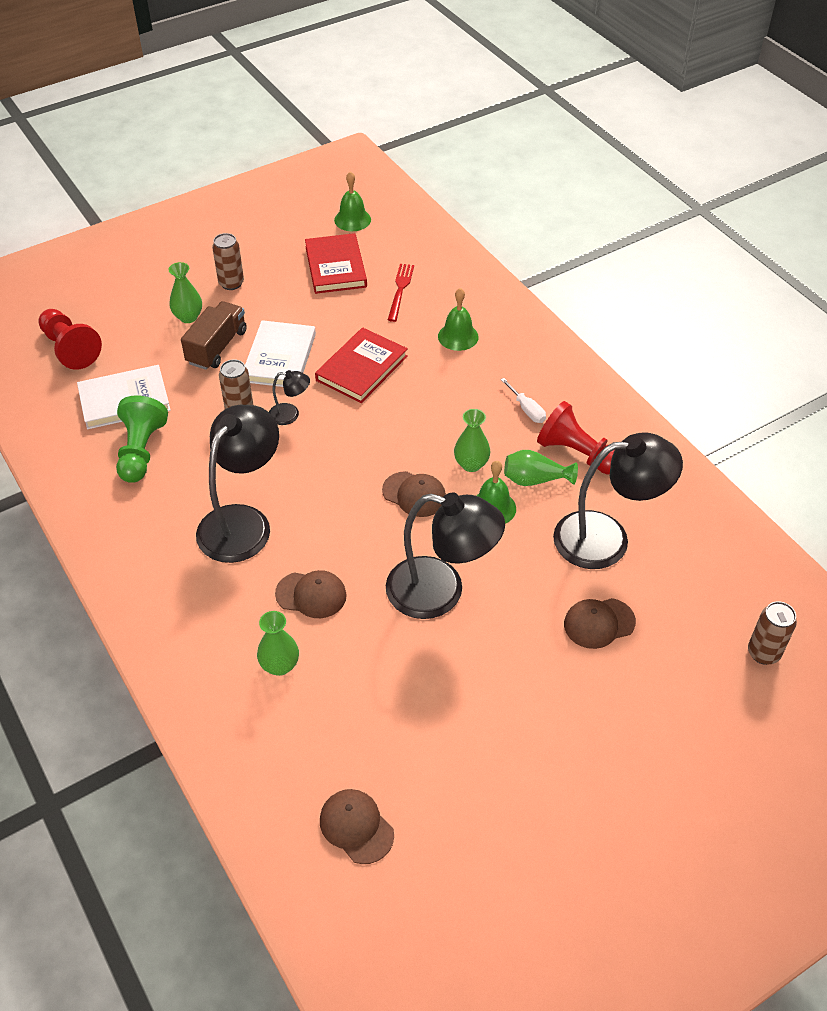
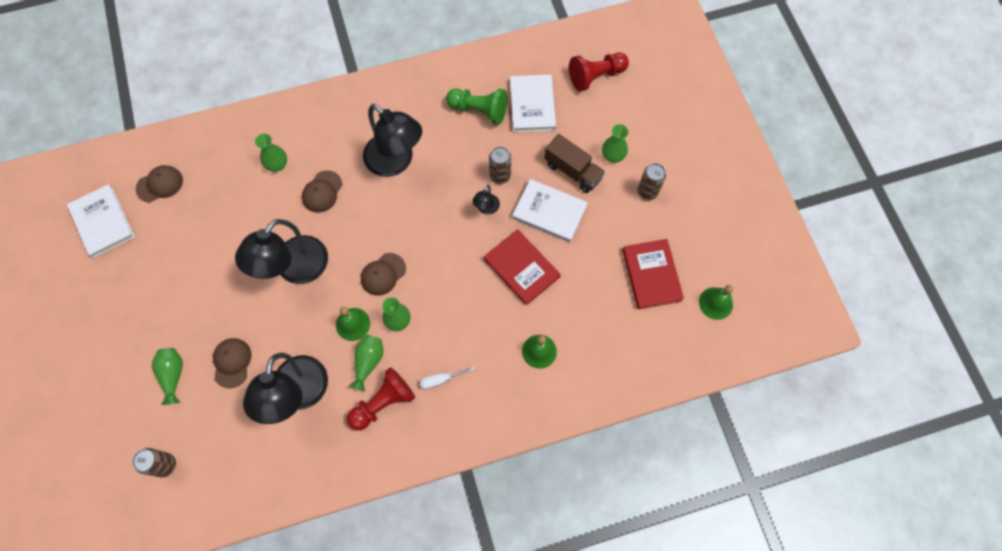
camera: 105 degrees right, 20 degrees up
red book [305,233,367,294] -> red book turned 75 degrees clockwise [623,239,684,309]
red fork [388,264,414,322] -> none
none -> white book [67,184,135,258]
none -> green vase [152,348,183,405]

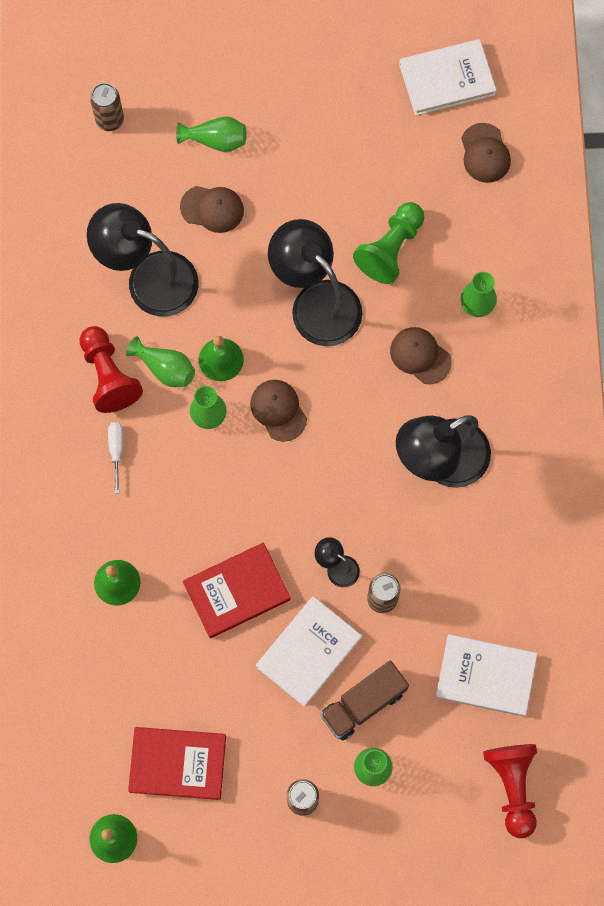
camera: 105 degrees right, 5 degrees up
green pawn [446,88,507,125] -> green pawn moved to [353,202,424,284]

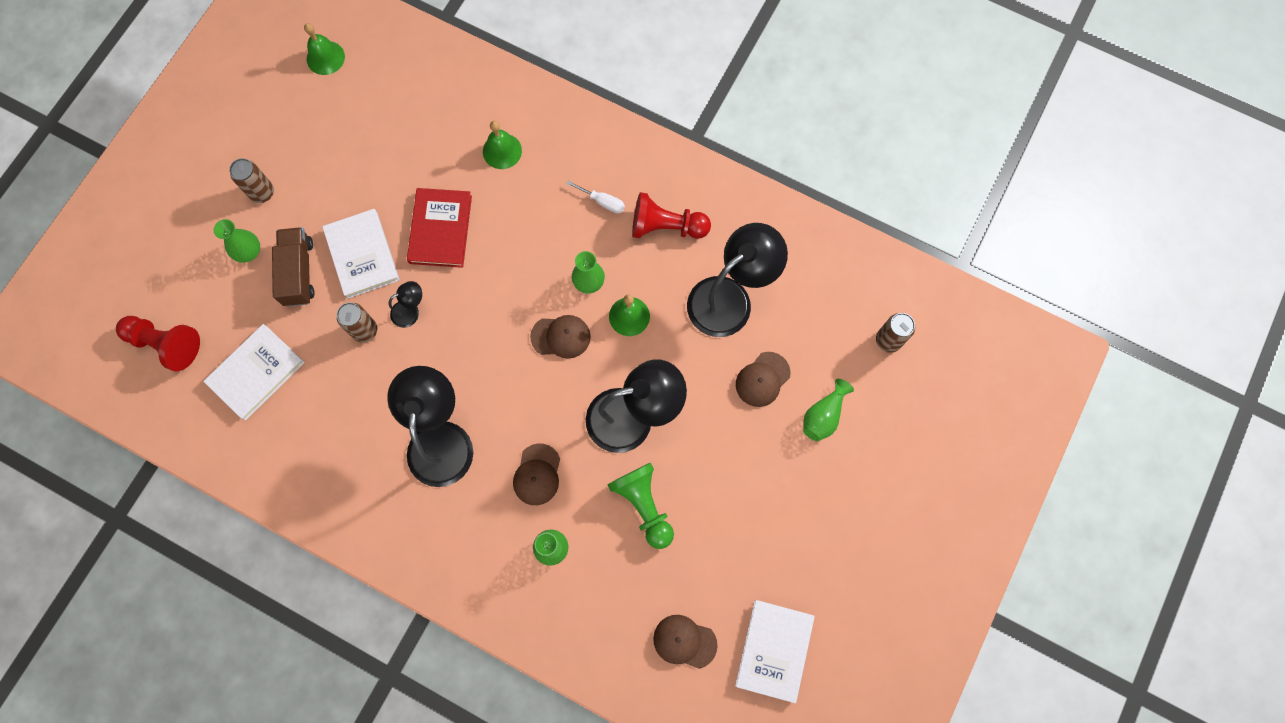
camera: 120 degrees right, 0 degrees up
green vase [126,336,195,387] -> none
red book [128,727,226,800] -> none
brown cap [390,327,452,384] -> brown cap turned 120 degrees clockwise [513,443,560,505]

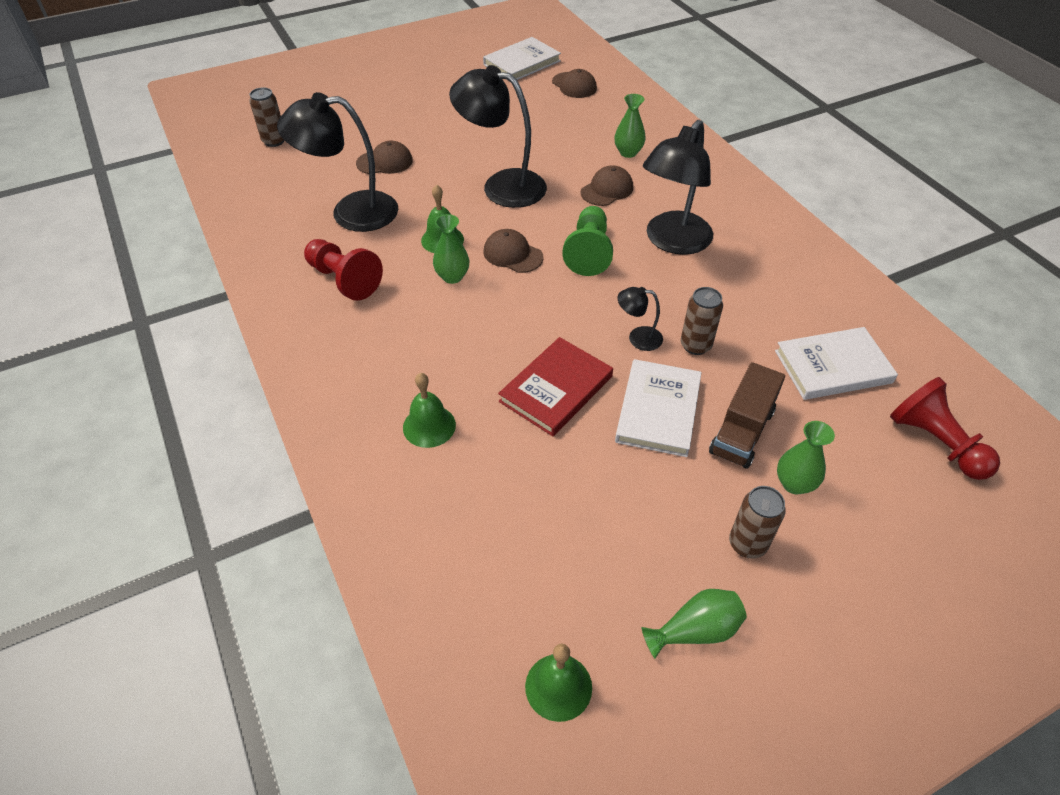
camera: 145 degrees left, 25 degrees down
white screwdriver [566,181,625,213] -> none
green pawn [608,463,674,549] -> green pawn moved to [562,206,613,276]
green vase [803,379,854,441] -> green vase moved to [641,589,747,659]

